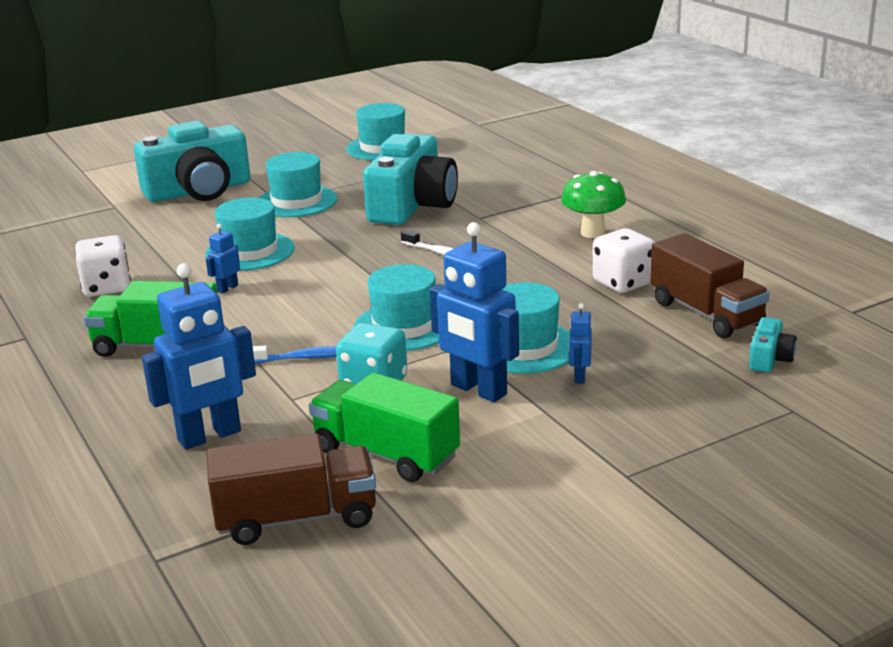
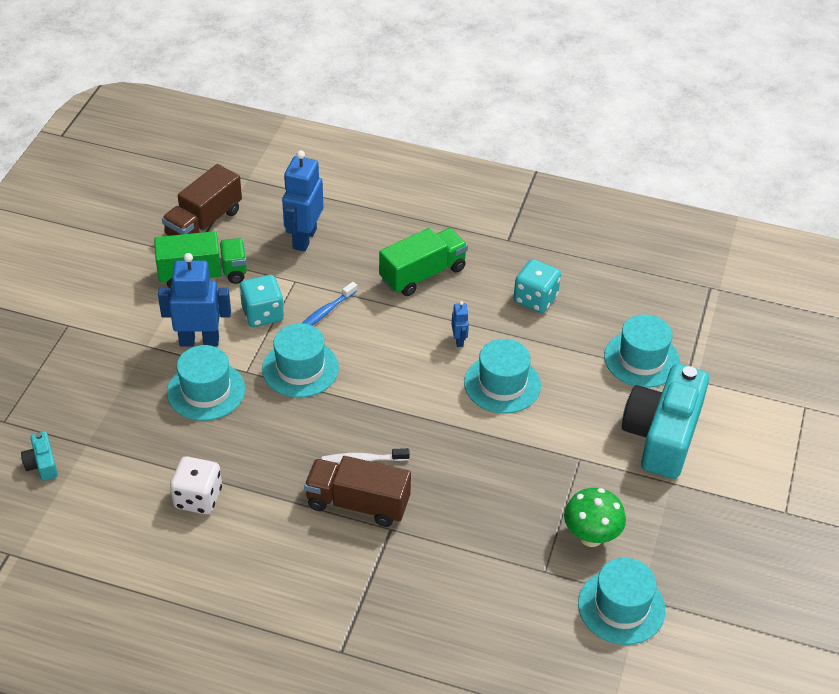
camera: 135 degrees right, 20 degrees up
white dice [75,235,131,297] -> turquoise dice [514,259,561,313]
turquoise hat [259,152,337,217] -> turquoise hat moved to [604,314,680,388]
turquoise camera [363,134,458,225] -> none
green mushroom [561,171,626,238] -> green mushroom moved to [564,488,626,547]
blue robot [569,303,592,384] -> none
brown truck [650,233,770,338] -> brown truck moved to [304,456,411,527]

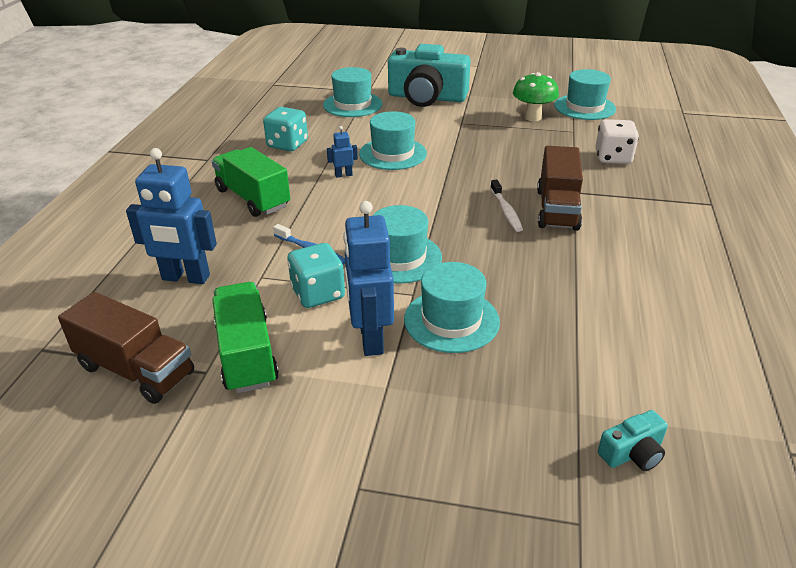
camera: 95 degrees left, 10 degrees down
white dice [170,456,222,515] -> white dice moved to [595,119,639,164]

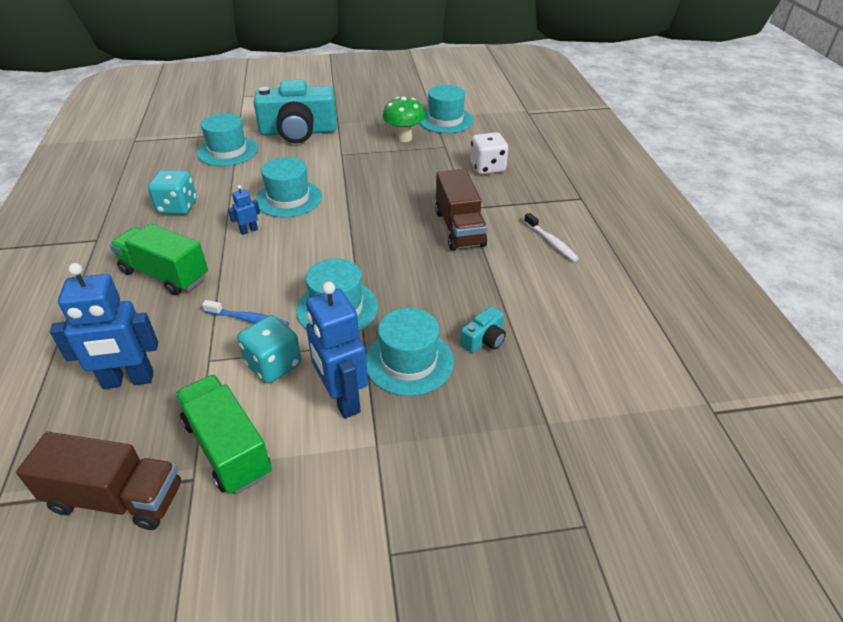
camera: 20 degrees left, 5 degrees up
white toothbrush [490,180,523,232] -> white toothbrush moved to [524,213,579,262]
turquoise camera [598,410,668,471] -> turquoise camera moved to [460,306,506,353]

